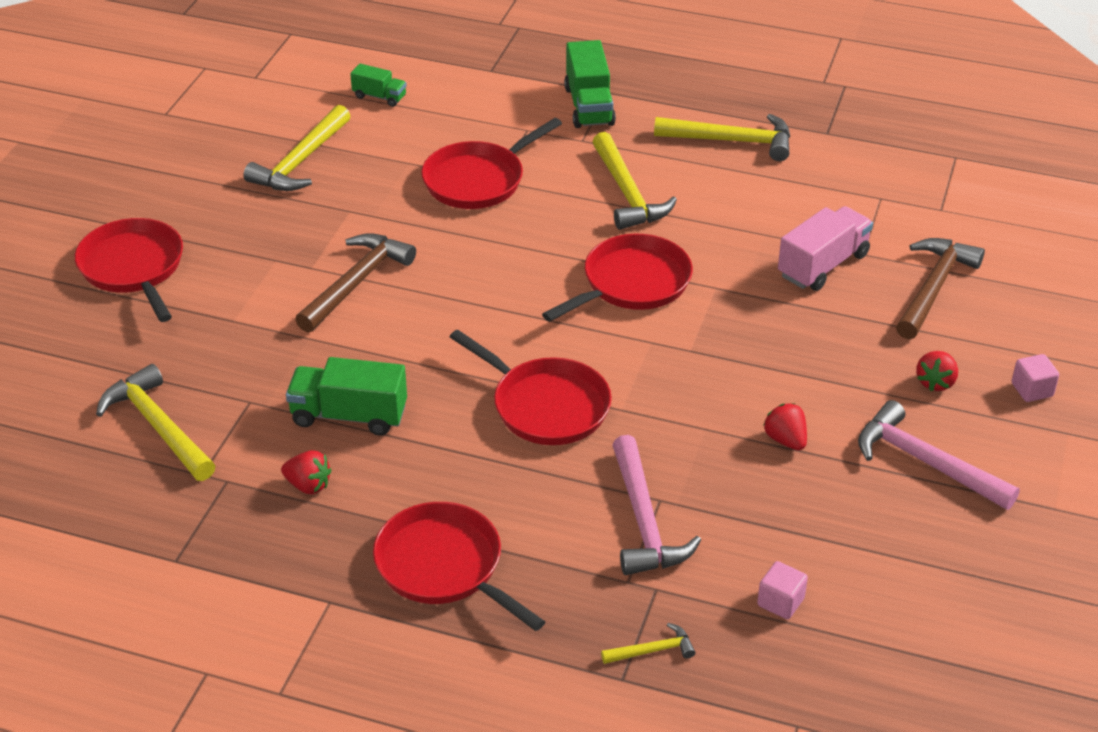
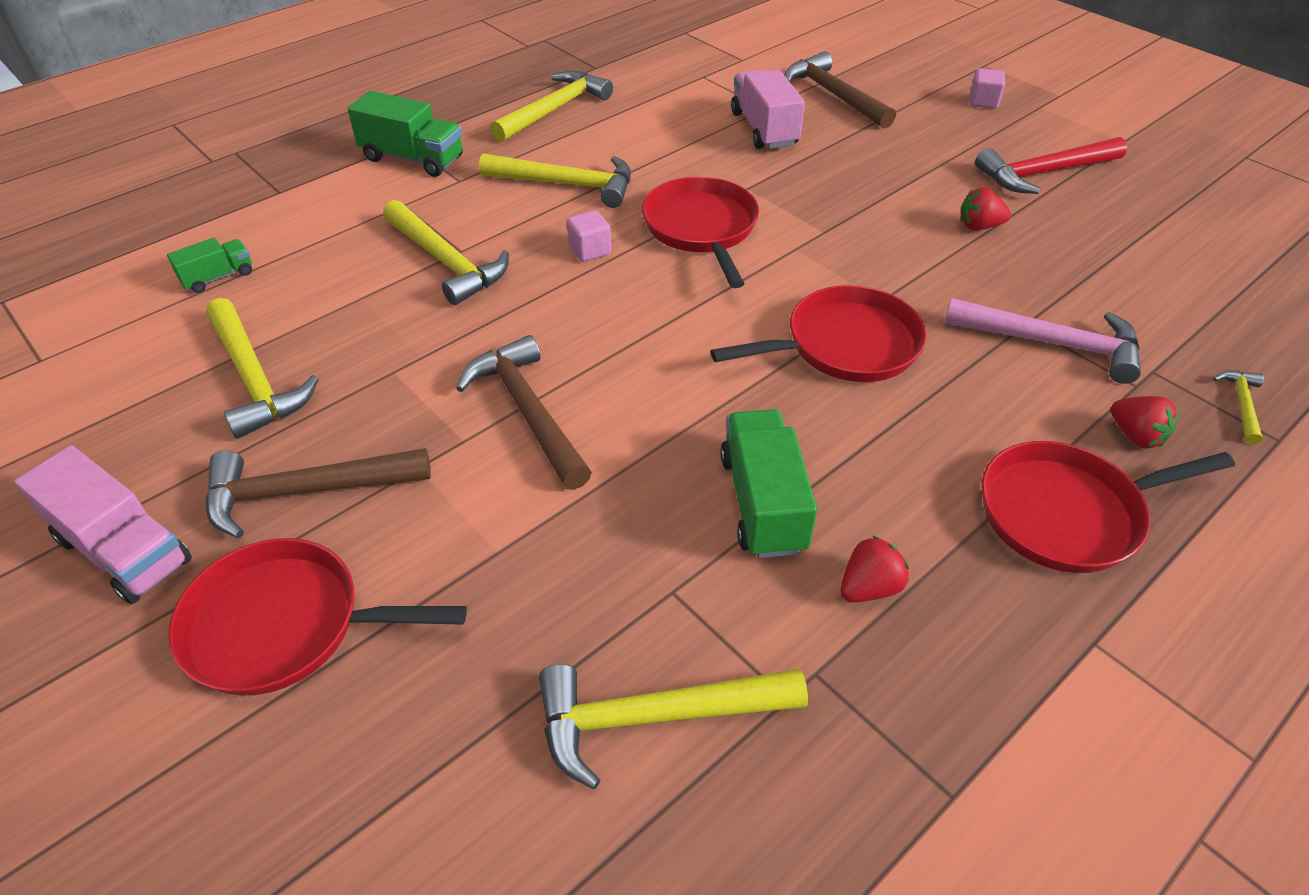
camera: 60 degrees left, 5 degrees up
green truck [286,357,407,436] -> green truck turned 135 degrees clockwise [720,409,817,558]
red pan [421,118,562,209] -> yellow hammer [383,200,509,305]
pink cube [757,561,808,619] -> pink cube moved to [567,210,611,262]
pink hammer [858,400,1020,510] -> red hammer [975,137,1127,194]
red strawberry [916,351,958,391] -> red strawberry moved to [1111,396,1179,448]
none -> pink truck [14,445,192,604]
none -> brown hammer [206,448,431,538]

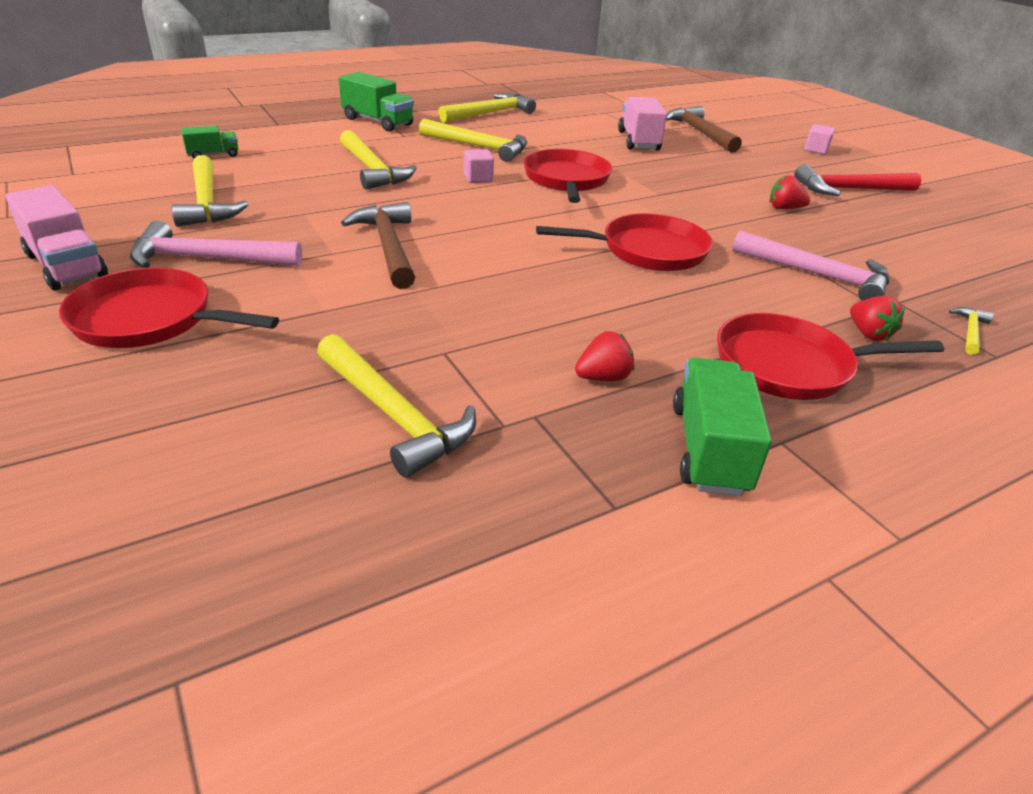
camera: 10 degrees right, 10 degrees down
brown hammer [206,448,431,538] -> pink hammer [130,221,302,268]
yellow hammer [539,664,808,789] -> yellow hammer turned 135 degrees counterclockwise [317,334,476,478]
green truck [720,409,817,558] -> green truck moved to [673,358,772,496]

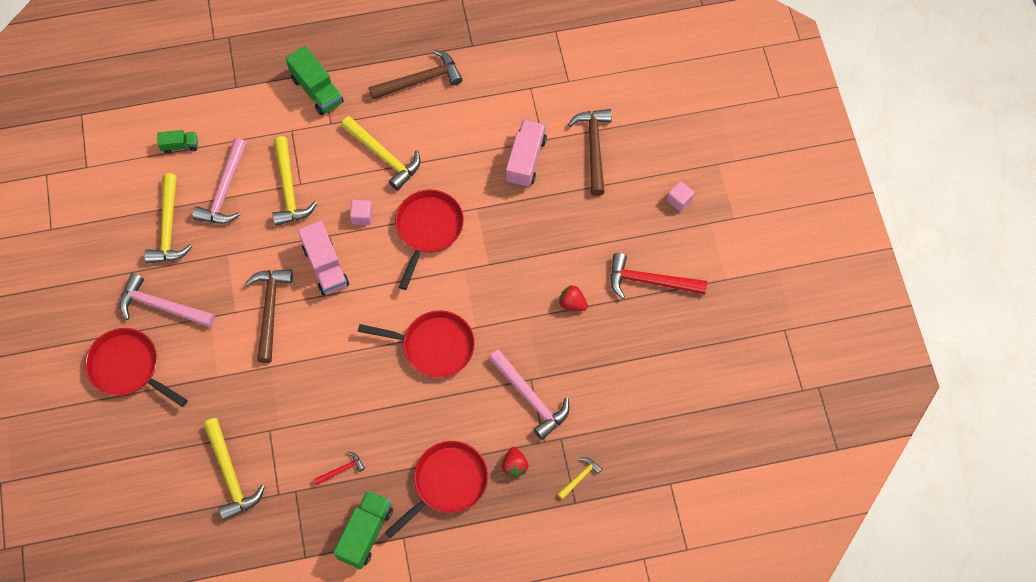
camera: 20 degrees right, 30 degrees up
pink truck [5,185,108,291] -> pink truck moved to [298,221,349,296]
yellow hammer [438,93,536,123] -> brown hammer [369,50,463,100]
red strawberry [575,331,634,381] -> red hammer [314,451,365,485]
red pan [717,313,944,400] -> red pan turned 120 degrees clockwise [385,441,488,538]
none -> pink hammer [192,138,247,224]

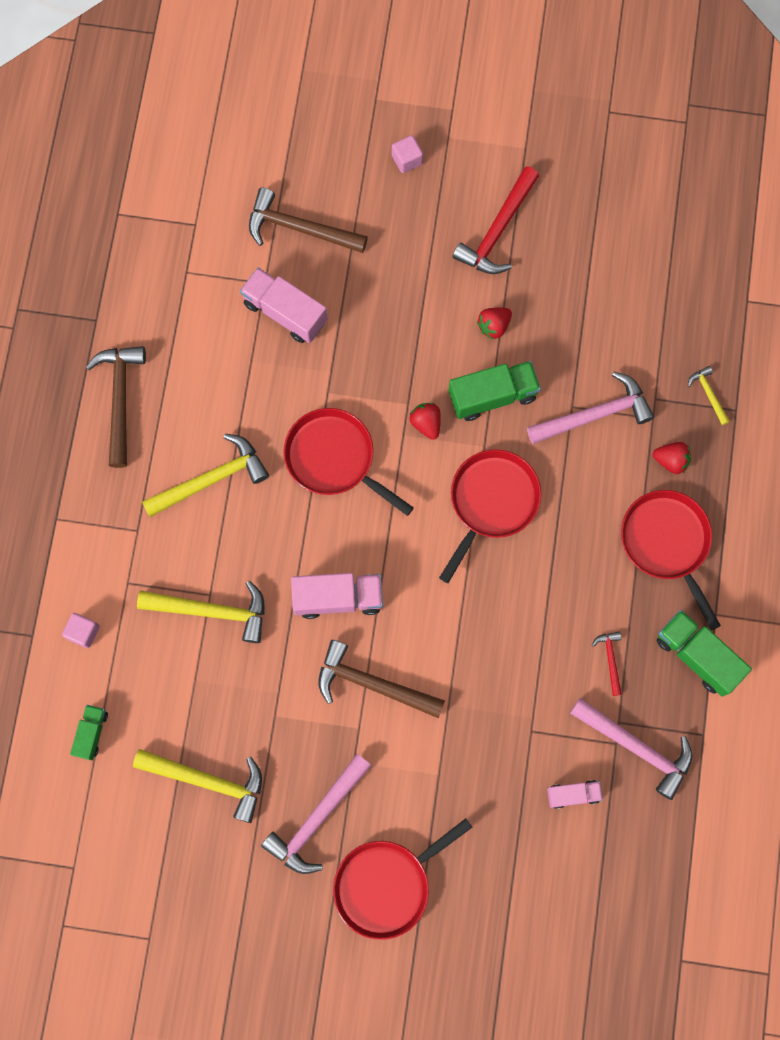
camera: 70 degrees left, 10 degrees up
pink hammer [192,138,247,224] -> pink hammer moved to [570,698,692,800]
yellow hammer [204,418,265,521] -> pink truck [547,780,603,809]
green truck [285,46,344,115] -> green truck moved to [449,361,541,421]
pink cube [350,200,373,225] -> pink cube moved to [62,613,100,648]
none -> red strawberry [410,403,441,440]

